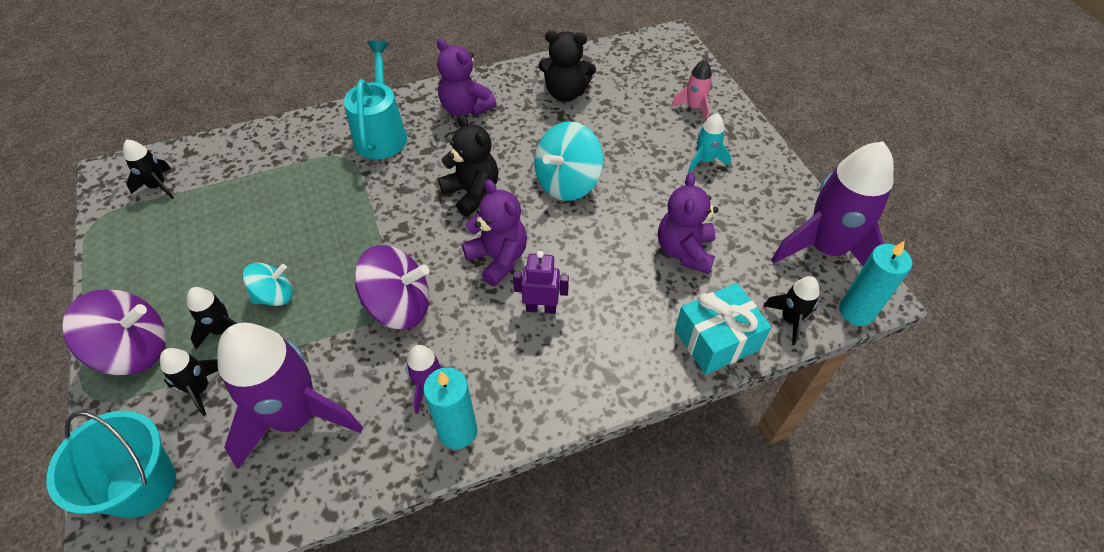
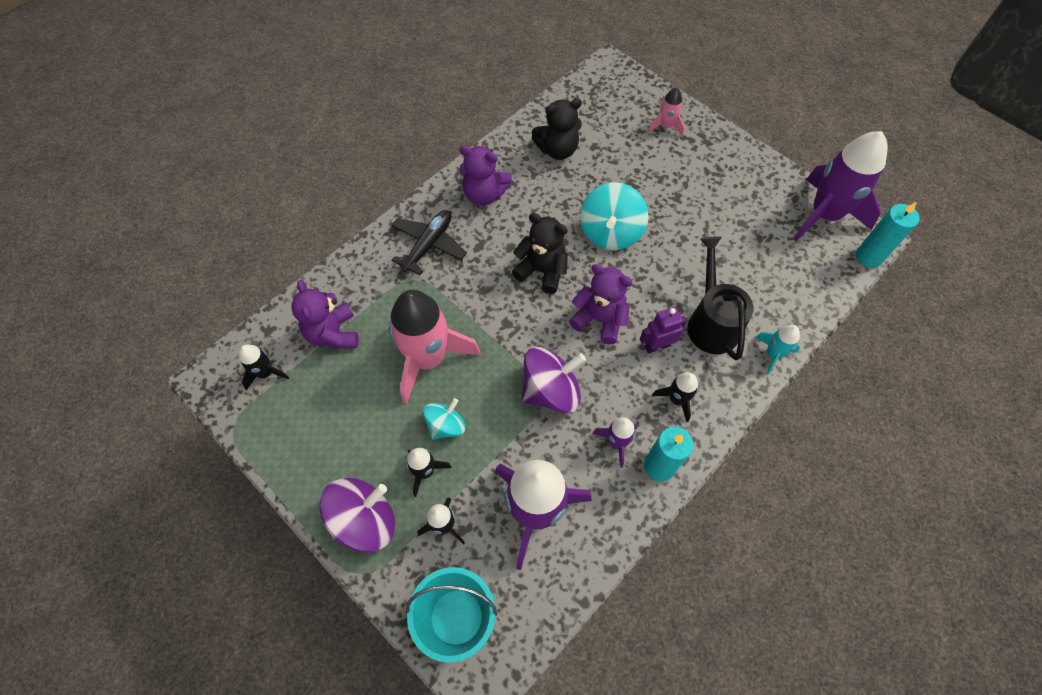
camera: 25 degrees left, 10 degrees up
turquoise watering can [344,40,407,159] -> black plane [391,210,467,275]
purple teddy bear [658,172,718,274] -> purple teddy bear moved to [292,280,359,349]
turquoise gift [675,283,771,375] -> none
turquoise rocket [688,113,731,173] -> turquoise rocket moved to [755,325,800,375]
black rocket [763,276,820,345] -> black rocket moved to [652,372,698,422]
none -> pink rocket [389,290,481,404]
none -> black watering can [687,236,754,360]

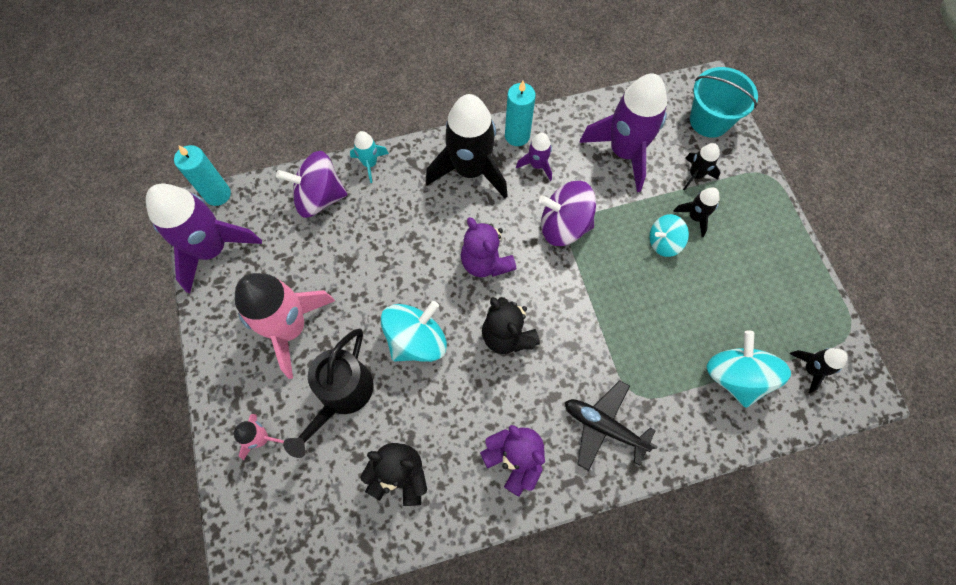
camera: 150 degrees left, 5 degrees up
purple teddy bear [292,280,359,349] -> turquoise spinning top [707,330,791,408]
purple spinning top [319,478,395,552] -> purple spinning top moved to [276,151,347,218]
pink rocket [389,290,481,404] -> pink rocket moved to [235,273,335,379]
black plane [391,210,467,275] -> black plane turned 60 degrees clockwise [565,380,658,471]
purple robot [640,307,687,354] -> none
black rocket [652,372,698,422] -> black rocket [426,94,508,199], size x2.14
black watering can [687,236,754,360] -> black watering can moved to [283,328,374,458]

